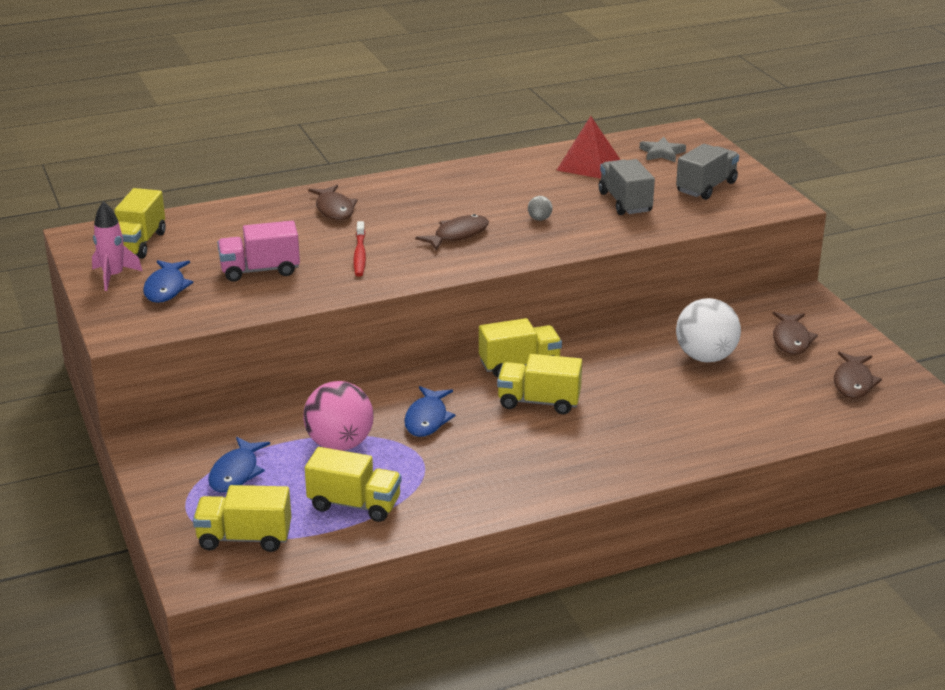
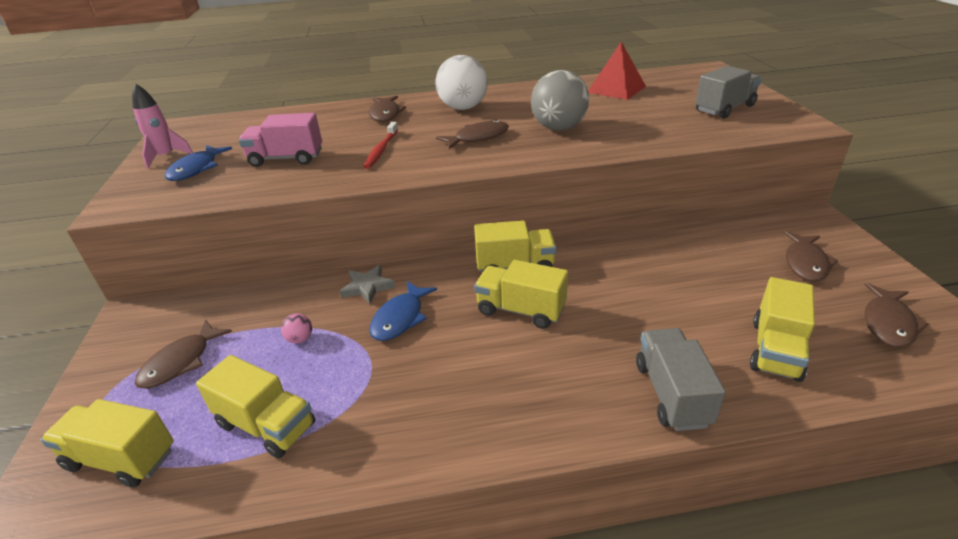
camera: 15 degrees right, 5 degrees up
yellow truck [114,188,166,259] -> yellow truck moved to [750,277,815,382]
blue fish [208,437,270,492] -> brown fish [135,320,232,389]
pink ball [303,381,374,451] -> pink ball [281,313,312,344], size x0.41
grey ball [528,196,552,221] -> grey ball [531,70,589,131], size x2.45
grey truck [599,159,655,215] -> grey truck moved to [636,328,726,431]
grey star [639,137,686,162] -> grey star moved to [339,265,395,304]
white ball [676,298,741,362] -> white ball moved to [436,55,488,110]

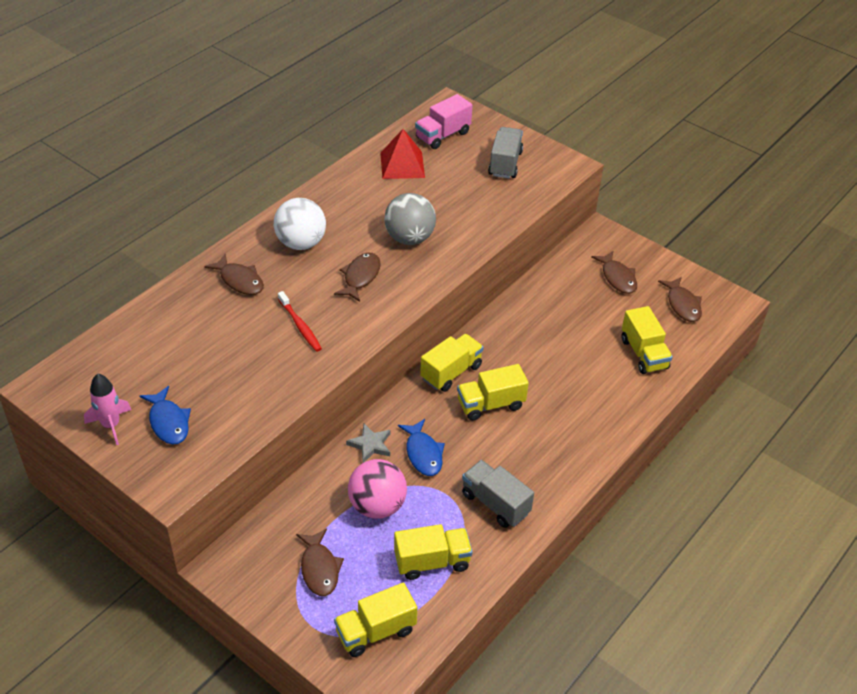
camera: 45 degrees left, 10 degrees up
pink truck [239,113,322,167] -> pink truck moved to [415,94,473,149]
pink ball [281,313,312,344] -> pink ball [348,459,407,519], size x2.45
grey truck [636,328,726,431] -> grey truck moved to [462,460,534,528]

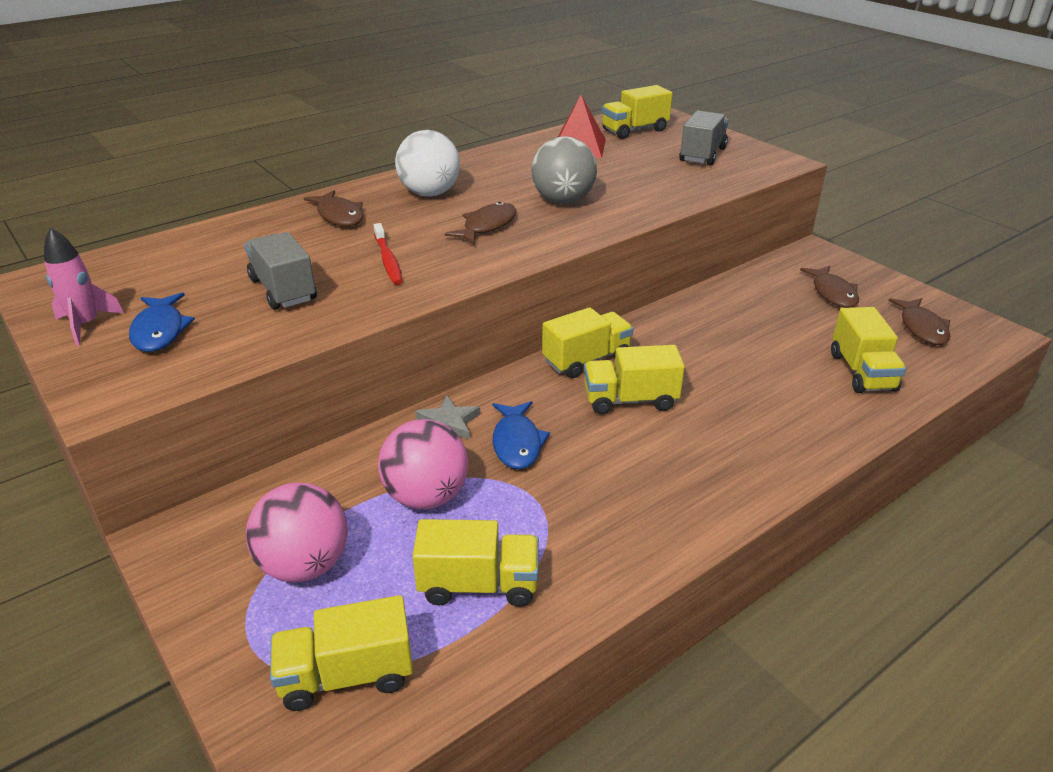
camera: 15 degrees right, 10 degrees down
brown fish [296,528,344,596] -> pink ball [246,483,348,582]
pink truck [415,94,473,149] -> yellow truck [602,85,673,139]
grey truck [462,460,534,528] -> grey truck moved to [244,232,317,310]

